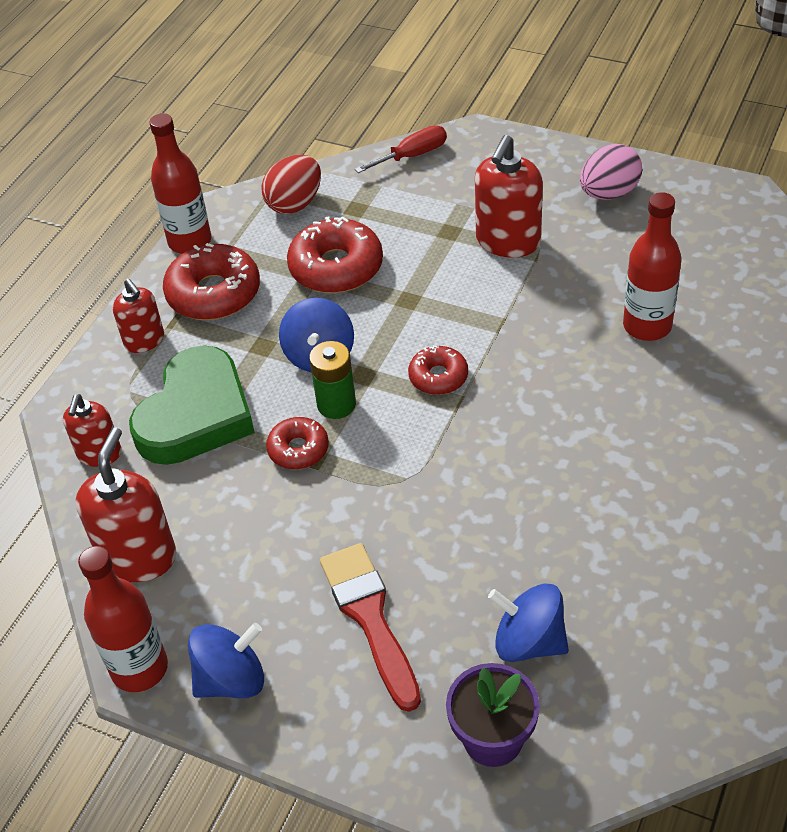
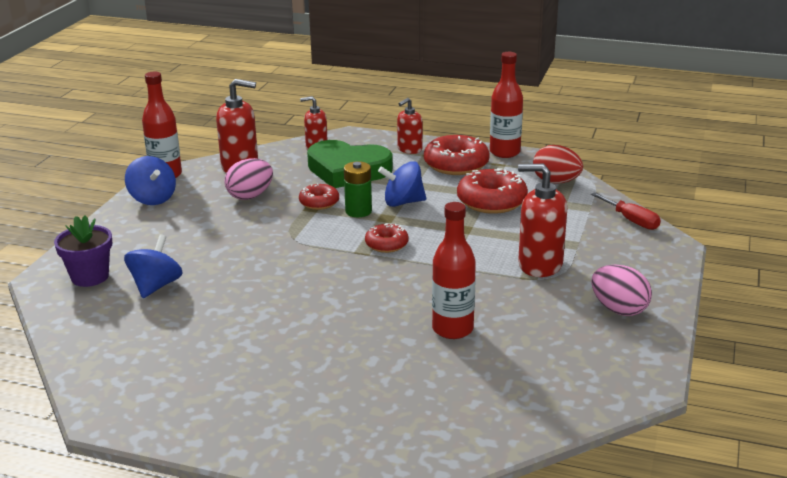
camera: 80 degrees right, 20 degrees down
red brush [320,543,421,712] -> none
none -> pink egg [224,158,273,200]

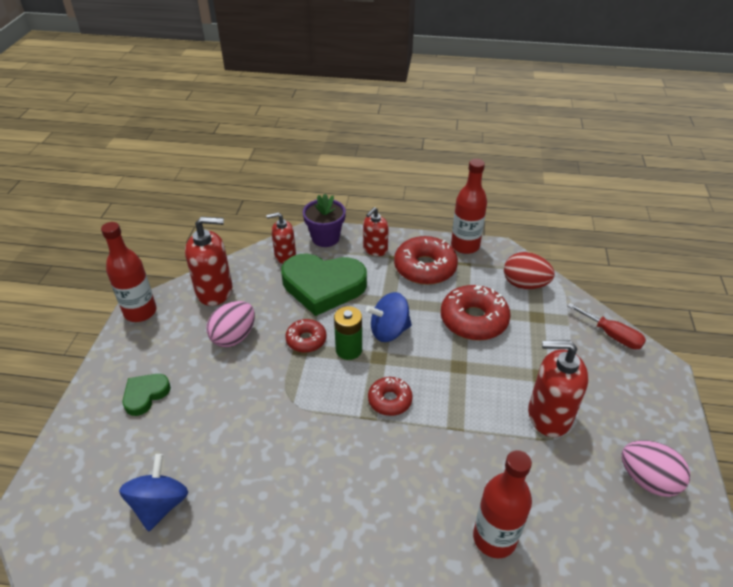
camera: 10 degrees left, 15 degrees up
purple flower pot [54,215,112,287] -> purple flower pot moved to [303,194,346,247]
blue spinning top [125,156,176,205] -> none
none -> green heart [122,374,171,416]

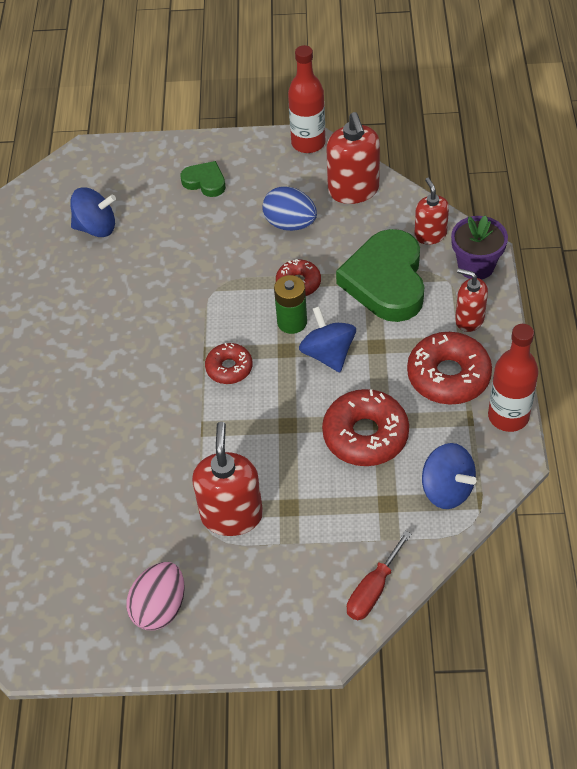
camera: 85 degrees right, 10 degrees up
pink egg [207,301,255,347] -> blue egg [262,187,317,231]
red bottle [473,450,532,558] -> none
red egg [504,252,555,289] -> blue spinning top [422,443,476,509]

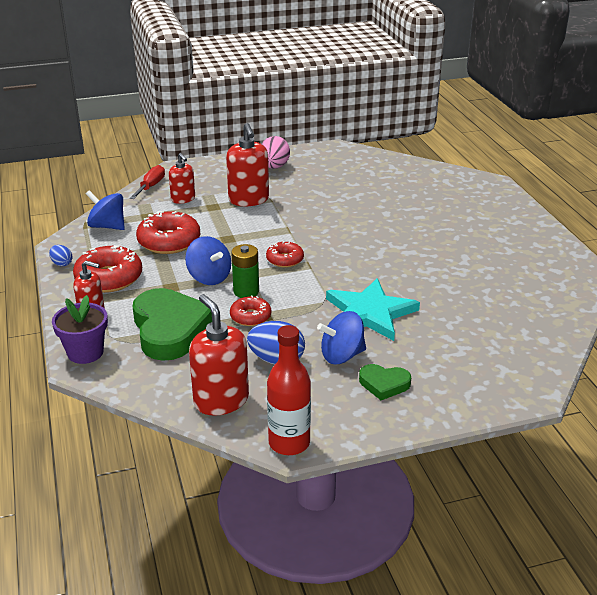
camera: 160 degrees right, 20 degrees down
blue spinning top [70,187,116,237] -> blue spinning top moved to [317,311,366,364]
red soap dispenser [414,178,449,245] -> red soap dispenser moved to [169,153,195,204]
red bottle [488,324,539,432] -> blue egg [49,245,73,266]
none -> turquoise star [326,278,420,341]

